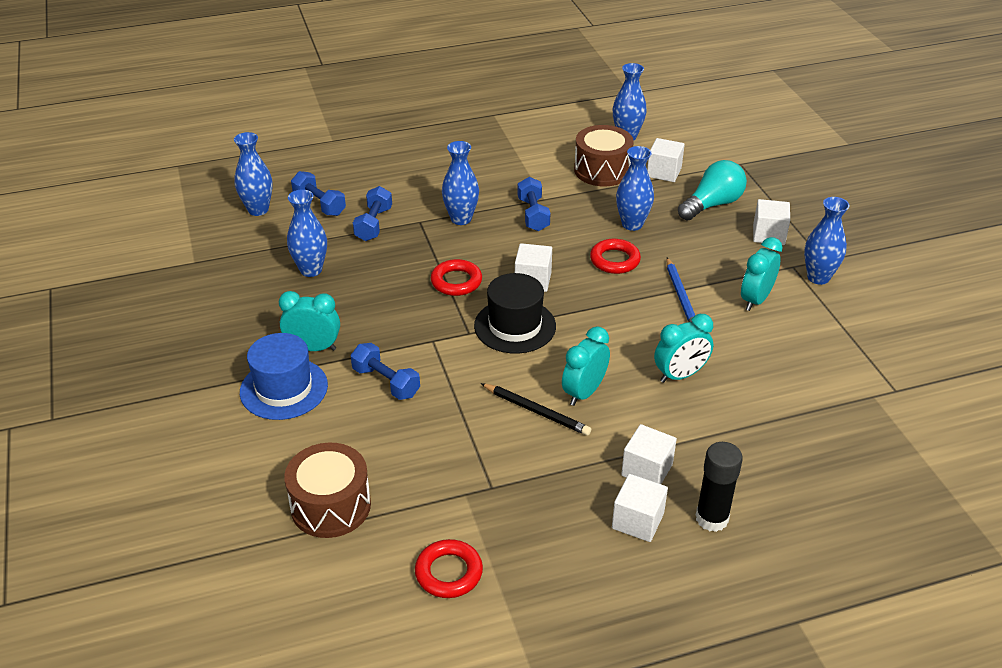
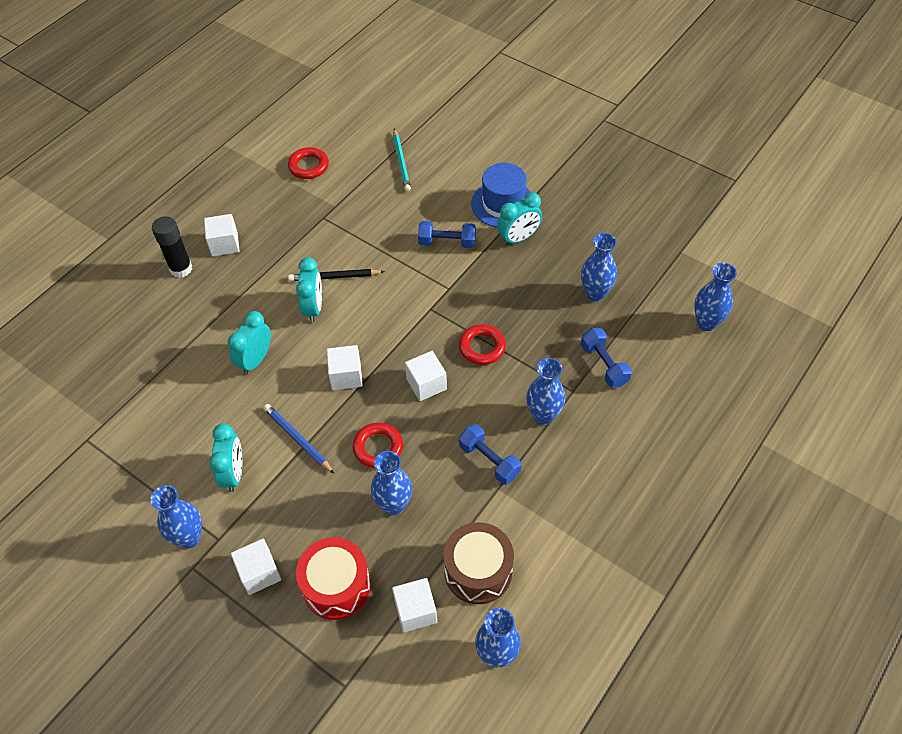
camera: 145 degrees right, 15 degrees up
brown drum [284,443,371,538] -> turquoise pencil [393,129,411,192]
blue dumbbell [291,171,346,216] -> none
black hat [474,273,556,354] -> none
white cube [621,424,677,484] -> white cube moved to [327,345,363,390]
turquoise light bulb [678,160,747,220] -> red drum [296,537,371,620]

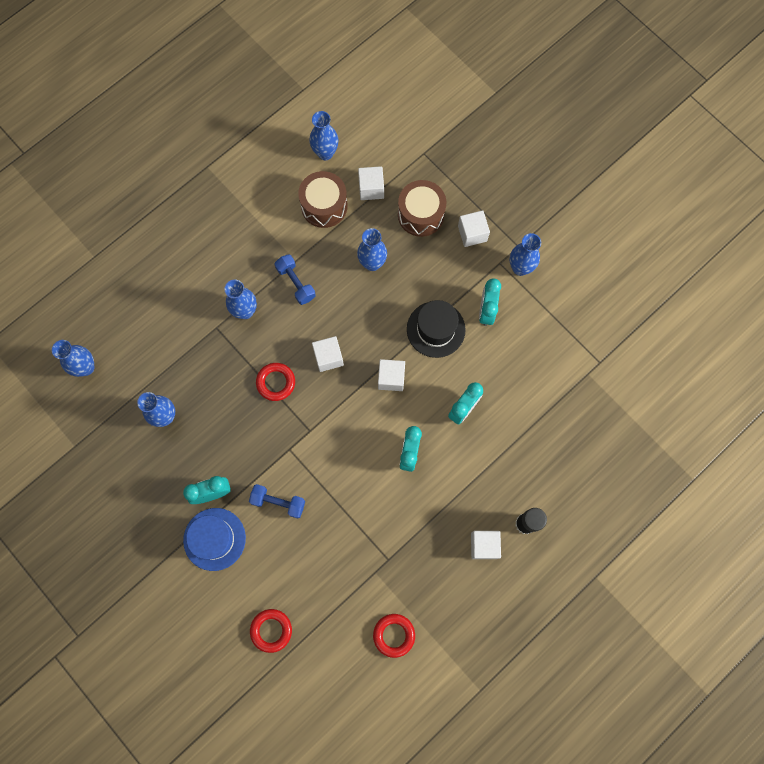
camera: 170 degrees left, 20 degrees up
blue pencil [263,404,334,474] -> black hat [407,300,466,358]
black pencil [288,269,385,281] -> none
red drum [296,537,371,620] -> brown drum [398,180,446,237]
red ring [353,422,403,468] -> red ring moved to [250,609,292,653]
turquoise pencil [393,129,411,192] -> none
blue dumbbell [581,328,632,388] -> none

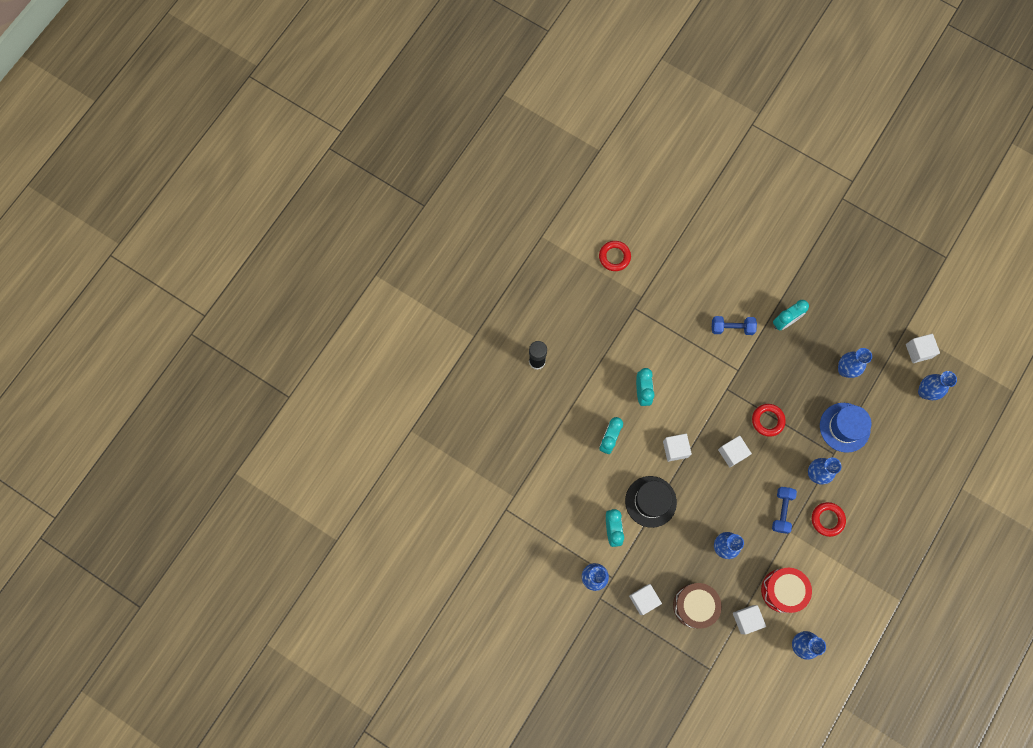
camera: 165 degrees right, 0 degrees up
blue hat [183,508,246,571] -> blue hat moved to [820,403,871,453]
red ring [250,609,292,653] -> red ring moved to [812,502,846,537]
blue dumbbell [275,254,316,305] -> blue dumbbell turned 60 degrees clockwise [772,487,797,534]
brown drum [298,171,348,228] -> red drum [761,568,812,613]
white cube [471,531,501,559] -> white cube moved to [906,334,940,363]

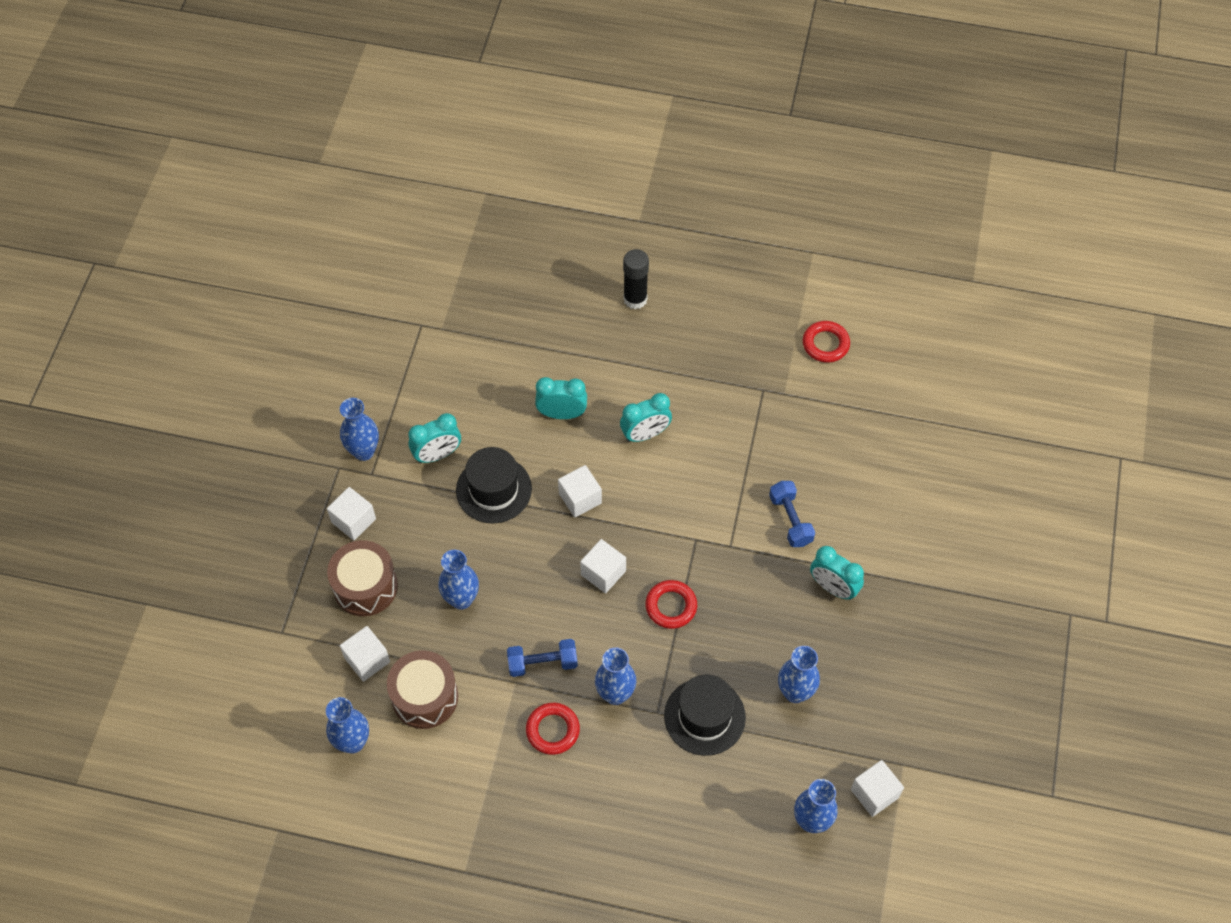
camera: 70 degrees right, 15 degrees down
red drum [761,568,812,613] -> brown drum [387,650,458,729]
blue hat [820,403,871,453] -> black hat [664,675,746,756]

